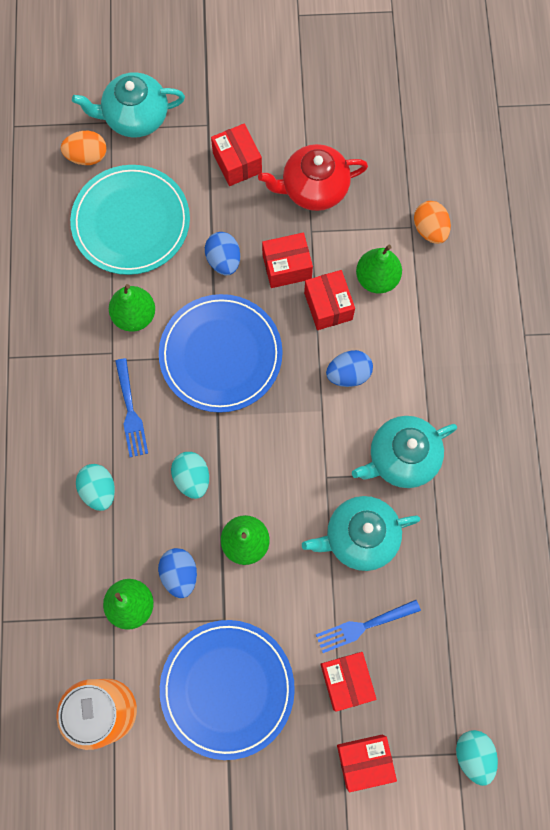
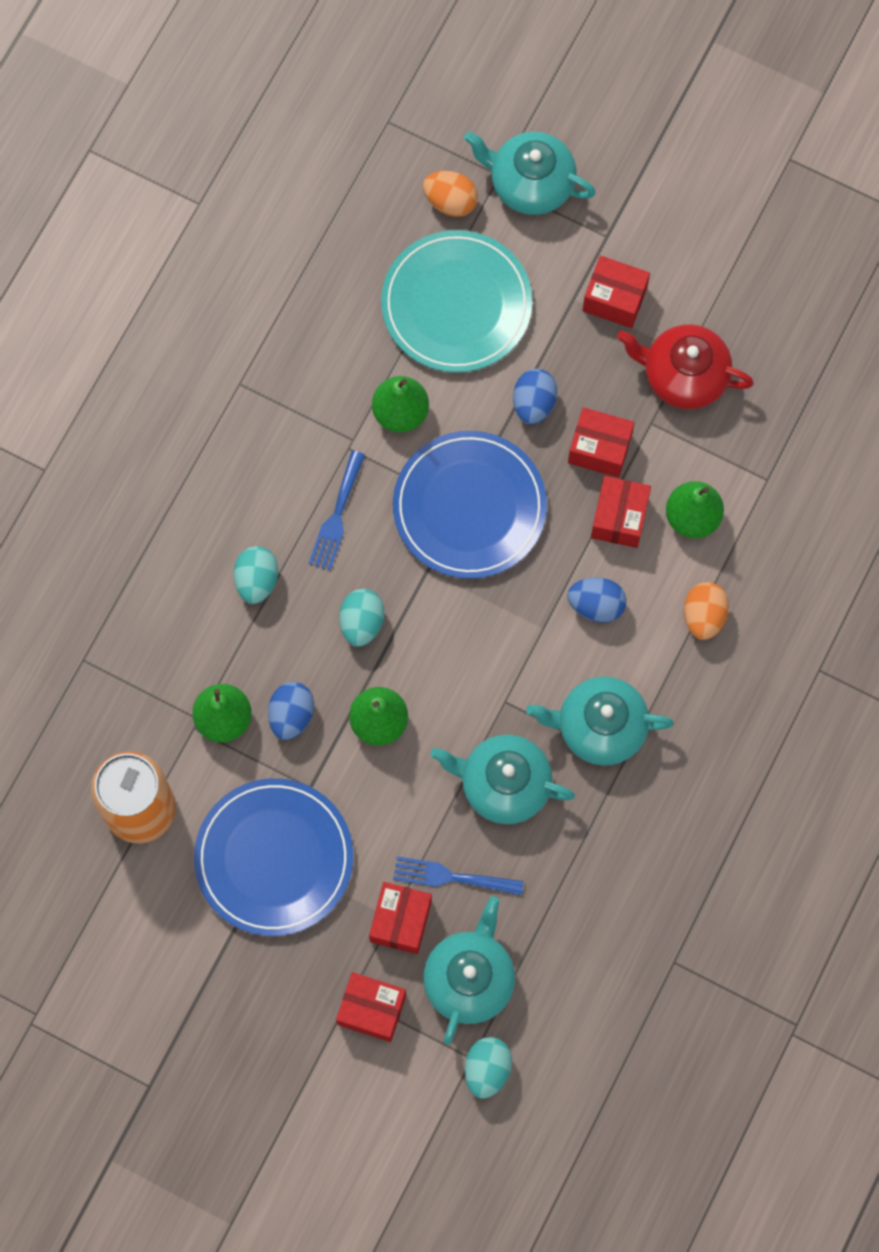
camera: 30 degrees right, 0 degrees up
red box [211,123,262,186] -> red box turned 75 degrees counterclockwise [583,256,650,328]
orange egg [414,201,451,244] -> orange egg moved to [684,582,729,640]
none -> turquoise teapot [423,896,515,1045]

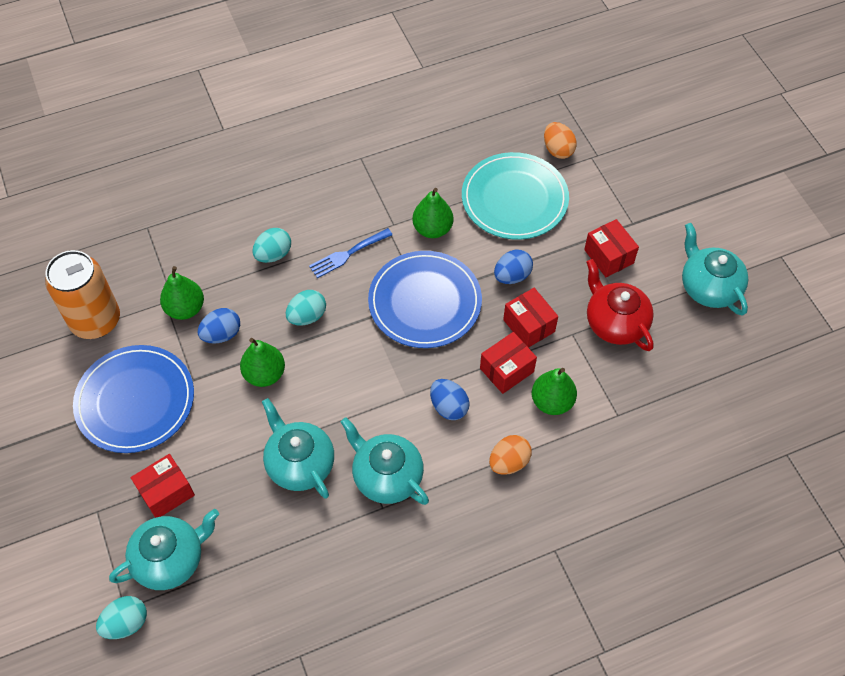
camera: 40 degrees right, 15 degrees down
red box [336,972,406,1042] -> none
blue fork [393,856,524,895] -> none
turquoise teapot [464,131,596,215] -> turquoise teapot moved to [682,223,748,316]

